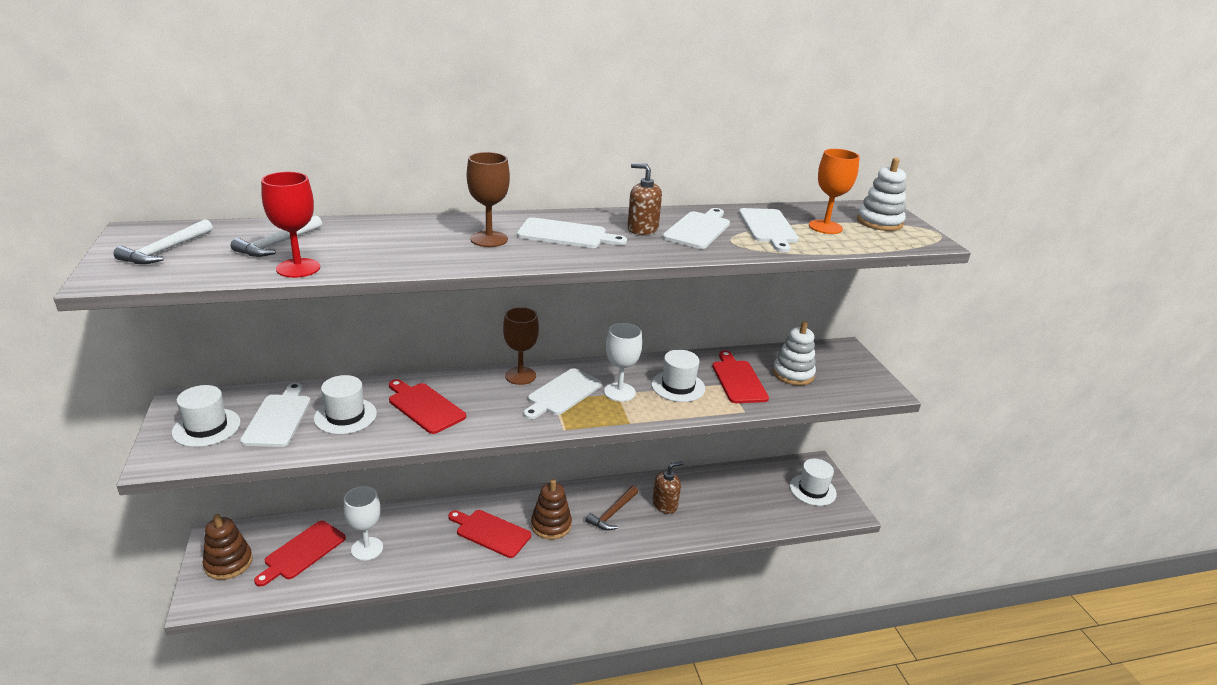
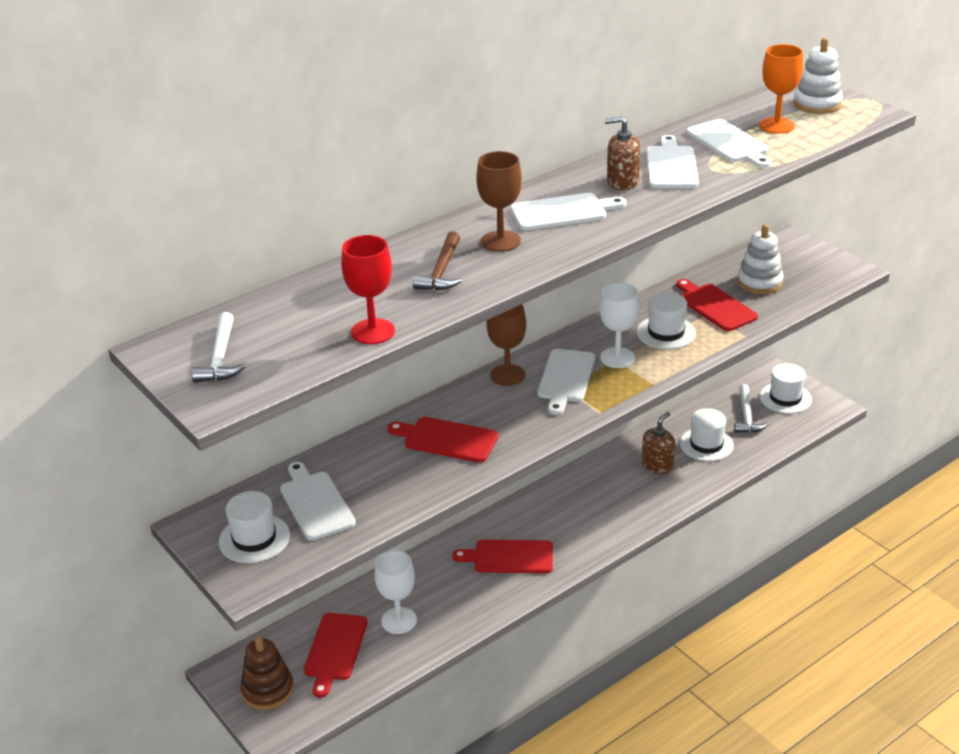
camera: 20 degrees left, 5 degrees up
white hammer [231,215,322,257] -> white hammer moved to [734,384,769,433]
white hat [314,375,377,434] -> white hat moved to [680,408,734,461]
brown stacking toy [531,479,572,539] -> none
brown hammer [585,486,638,531] -> brown hammer moved to [413,231,462,290]

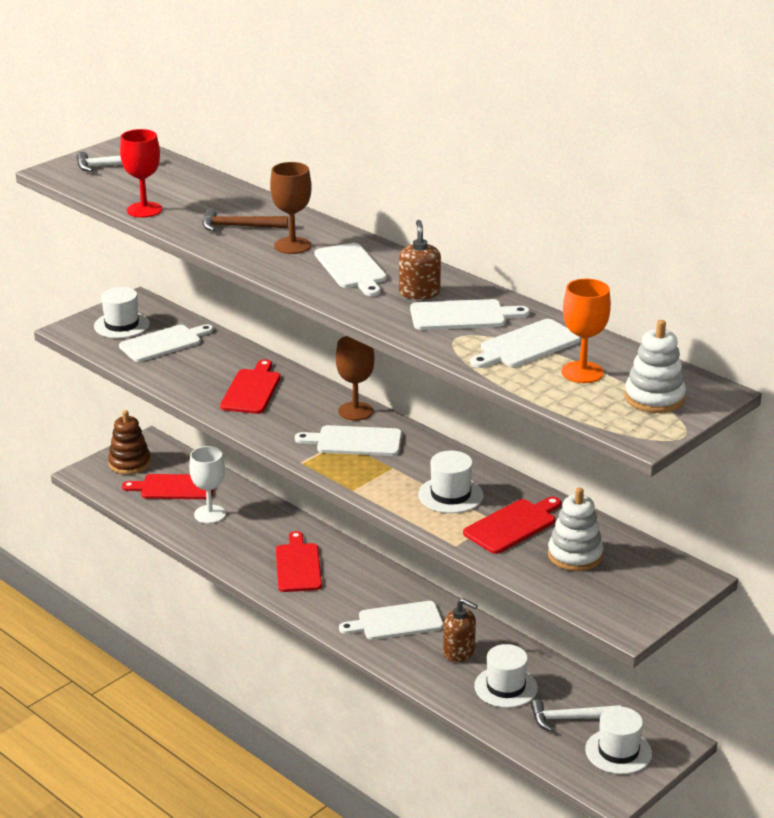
camera: 80 degrees right, 5 degrees down
white goblet [600,283,639,368] -> none
none -> white cutting board [339,601,444,640]

